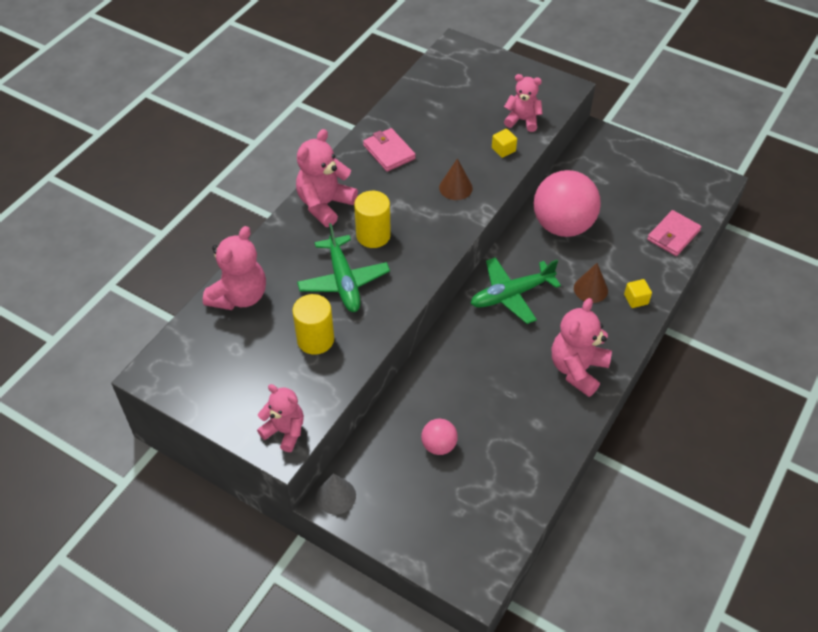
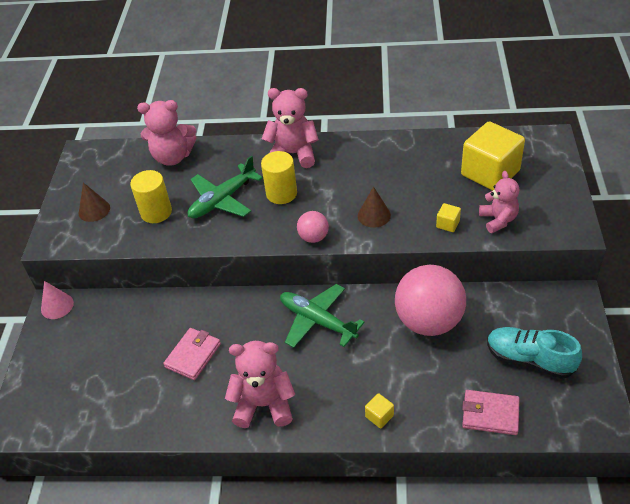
camera: 65 degrees right, 5 degrees down
pink teddy bear [257,384,304,452] -> none
grey cone [316,473,356,515] -> pink cone [41,281,74,319]
pink wallet [363,128,416,172] -> pink wallet moved to [163,328,221,380]
pink ball [421,419,458,455] -> pink ball moved to [297,211,329,243]
brown cone [574,263,608,303] -> brown cone moved to [79,182,110,222]
none -> yellow cube [461,121,525,191]
none -> turquoise shoe [487,327,582,379]

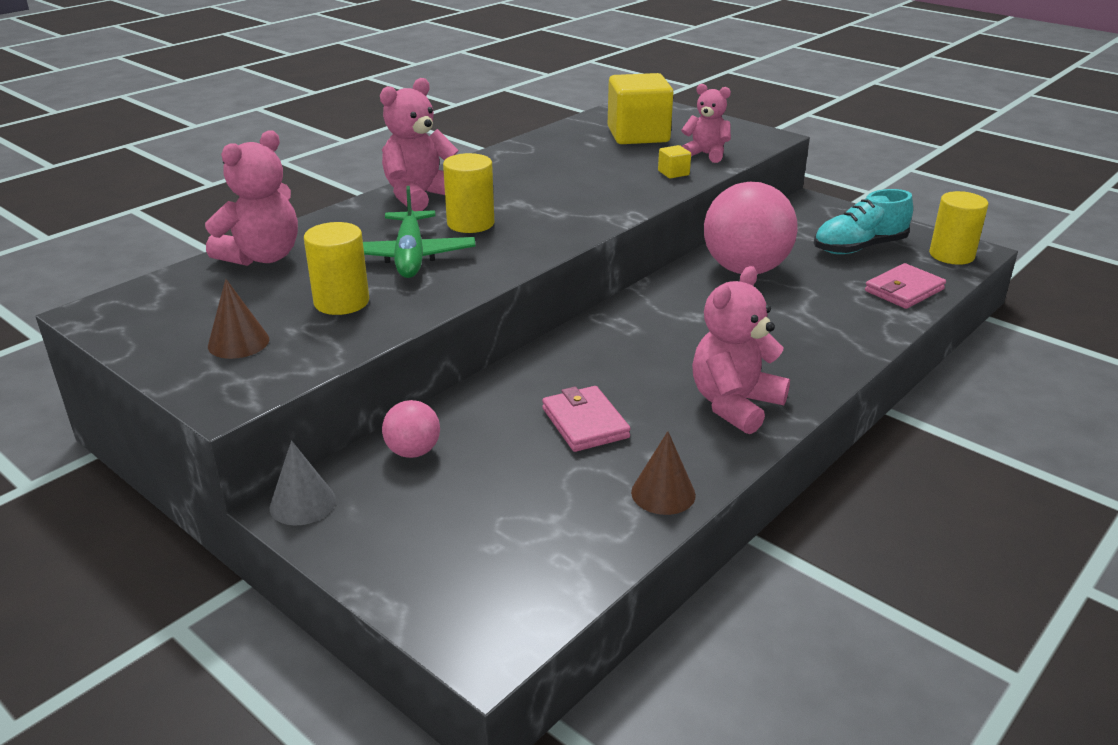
camera: 55 degrees left, 15 degrees down
pink cone [41,281,74,319] -> grey cone [269,441,336,525]
green plane [280,284,365,348] -> none
pink ball [297,211,329,243] -> pink ball moved to [382,400,440,458]
brown cone [358,186,391,228] -> brown cone moved to [631,431,696,515]
yellow cube [365,393,394,428] -> none
none -> yellow cylinder [929,191,988,265]

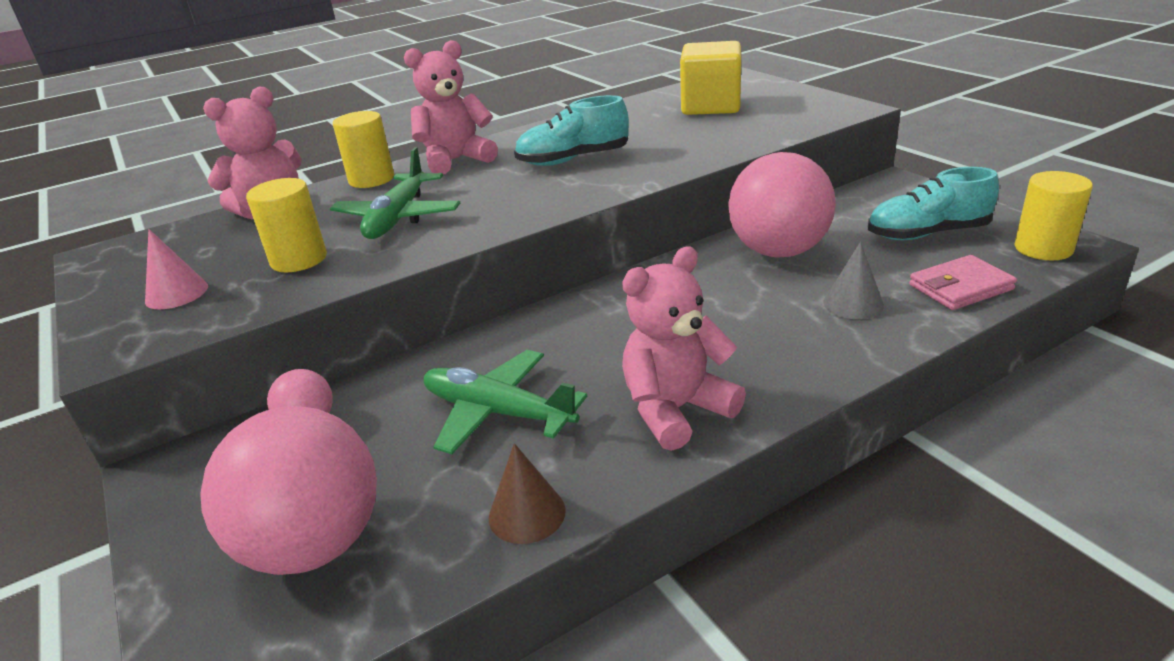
camera: 20 degrees right, 0 degrees up
brown cone [208,279,269,359] -> pink cone [145,229,208,310]
grey cone [269,441,336,525] -> grey cone moved to [824,242,884,319]
yellow cylinder [443,153,494,233] -> yellow cylinder moved to [333,111,394,188]
pink wallet [542,386,631,452] -> green plane [423,350,587,454]
yellow cube [658,145,691,178] -> none
pink teddy bear [681,84,731,163] -> none
none -> pink ball [200,406,377,575]
none -> turquoise shoe [514,95,629,166]

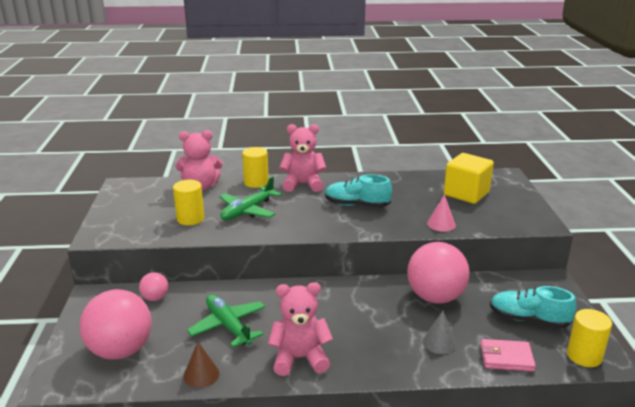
camera: 25 degrees right, 5 degrees down
pink cone [145,229,208,310] -> pink cone moved to [427,194,456,232]

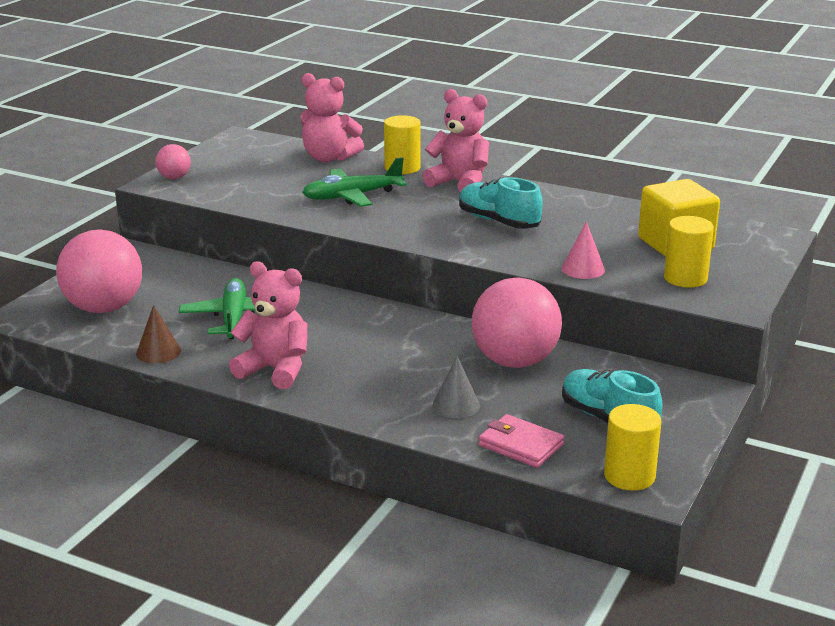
camera: 30 degrees right, 0 degrees up
pink ball [139,272,168,301] -> pink ball moved to [155,144,191,179]
yellow cylinder [173,180,204,225] -> yellow cylinder moved to [664,216,714,288]

